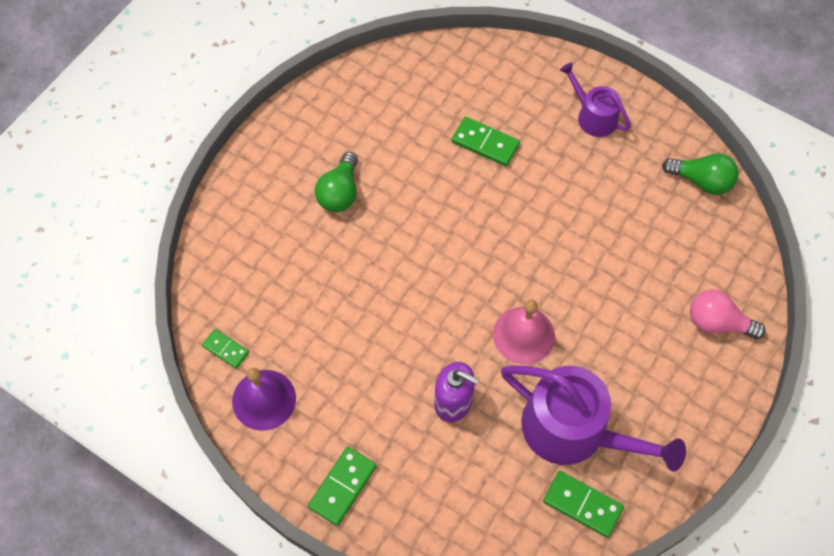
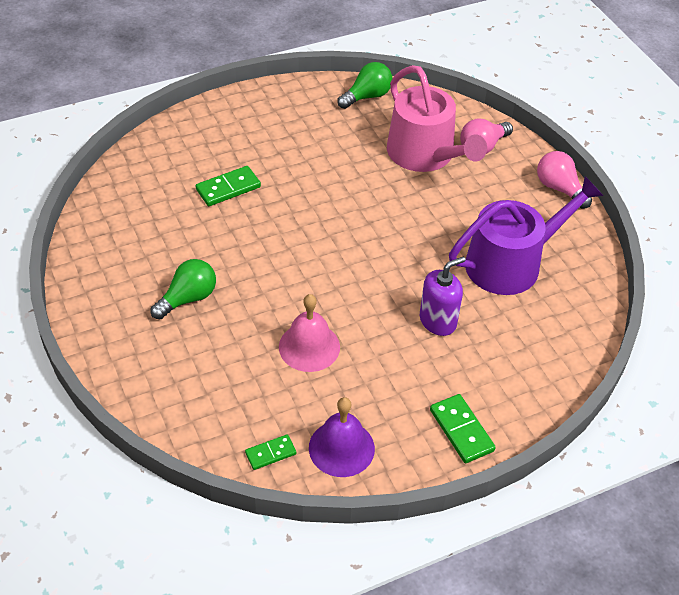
camera: 60 degrees left, 15 degrees down
green light bulb [315,152,358,212] -> green light bulb turned 90 degrees counterclockwise [150,259,216,319]
pink bell [493,300,555,365] -> pink bell moved to [279,294,340,372]
green domino [543,471,624,538] -> none
purple watering can [560,62,631,137] -> none
none -> pink watering can [387,65,487,172]
none -> pink light bulb [537,151,592,209]

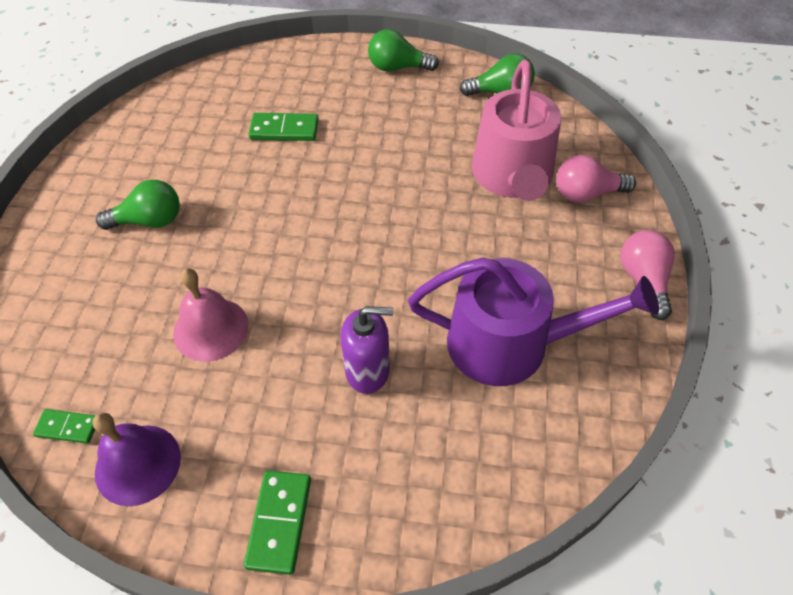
camera: 35 degrees right, 5 degrees up
none -> green light bulb [368,29,439,71]

